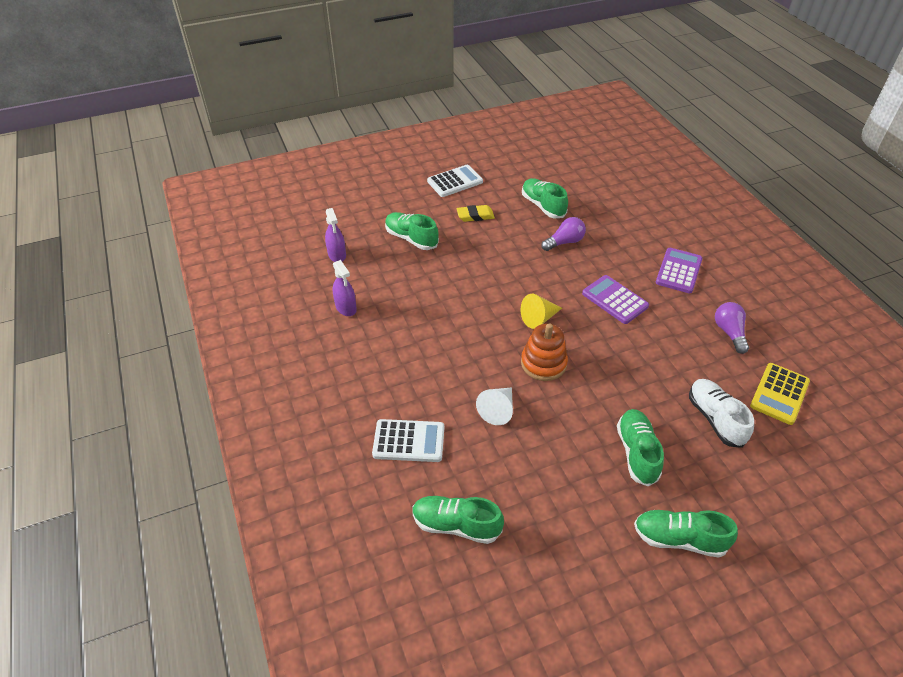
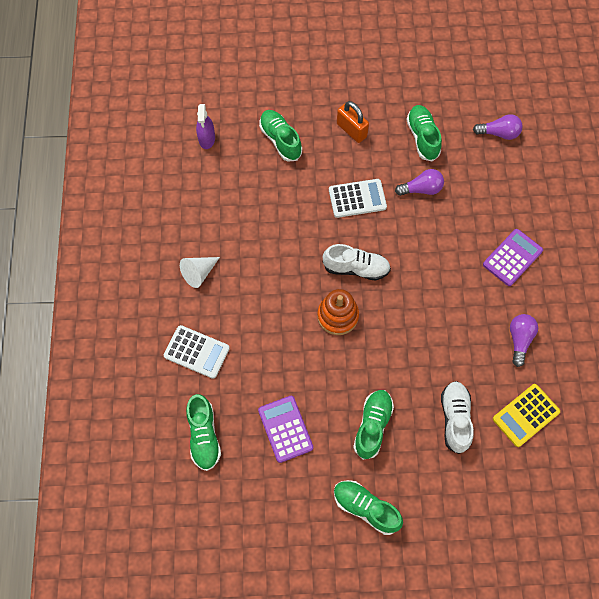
camera: 20 degrees right, 20 degrees up
purple spray bottle [332,260,357,316] -> none
green shoe [412,496,504,544] -> green shoe turned 135 degrees counterclockwise [186,394,221,471]
white calculator [427,165,483,197] -> white calculator moved to [329,179,387,218]
yellow eraser [457,205,495,222] -> orange padlock [337,101,369,143]
white cone [476,388,513,425] -> white cone moved to [180,257,220,288]
yellow cone [520,294,562,329] -> white shoe [323,244,391,281]
purple calculator [582,275,649,324] -> purple calculator moved to [258,396,313,463]
none -> purple light bulb [473,114,523,140]

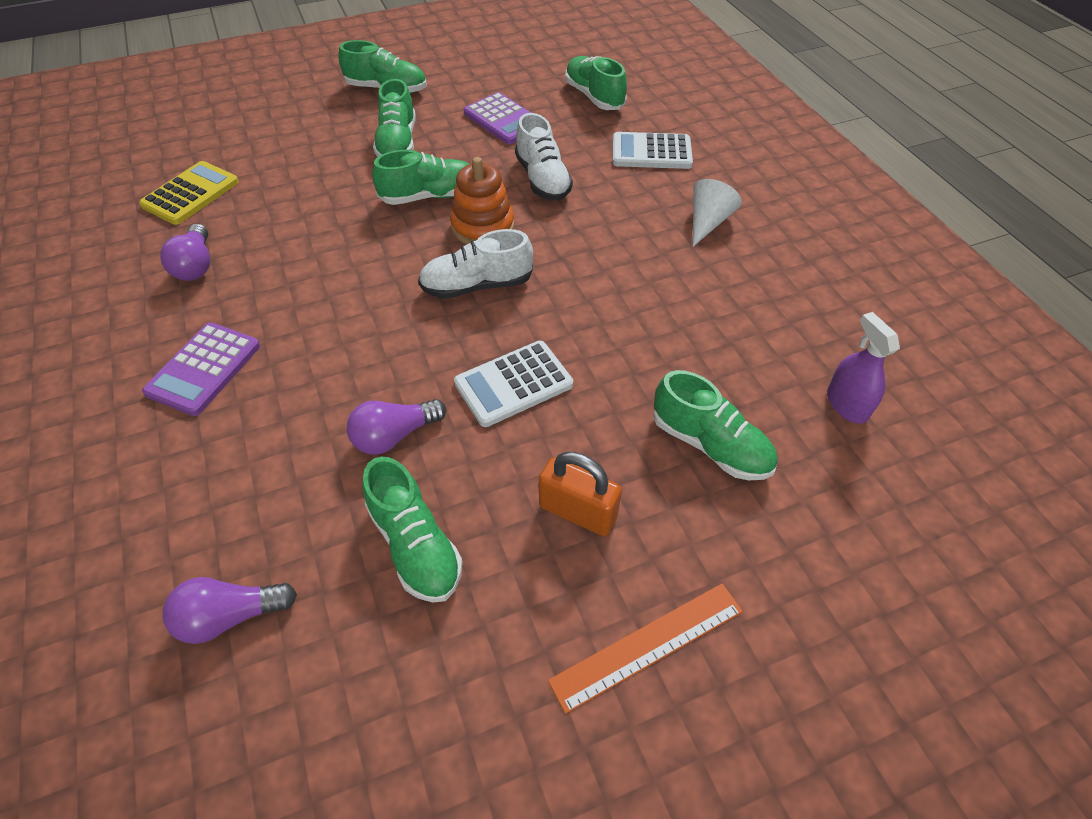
camera: 160 degrees right, 15 degrees down
white shoe [441,381,474,454] -> white shoe moved to [515,113,573,201]
none -> green shoe [372,150,469,205]
none -> orange ruler [548,583,743,714]

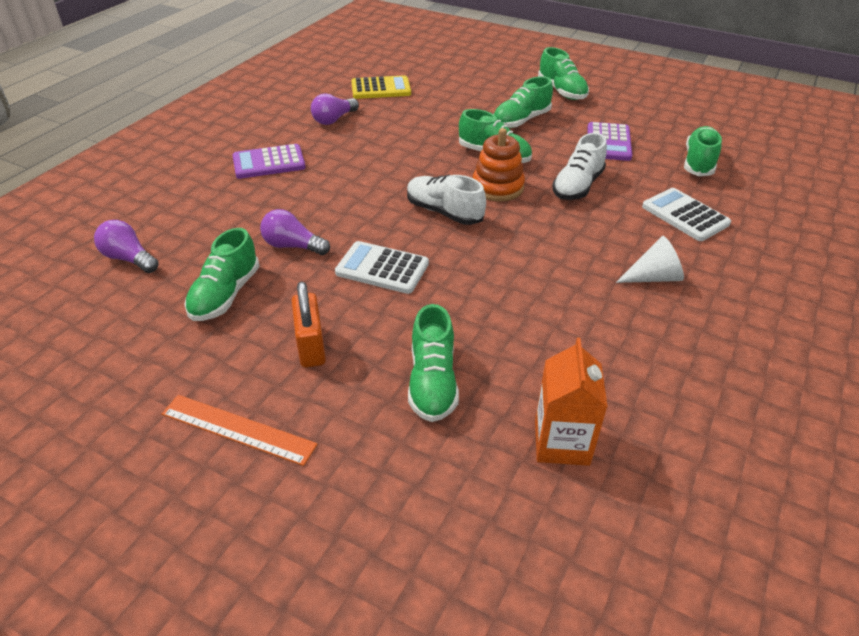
camera: 50 degrees right, 10 degrees down
purple spray bottle [827,312,900,424] -> orange carton [535,337,608,466]

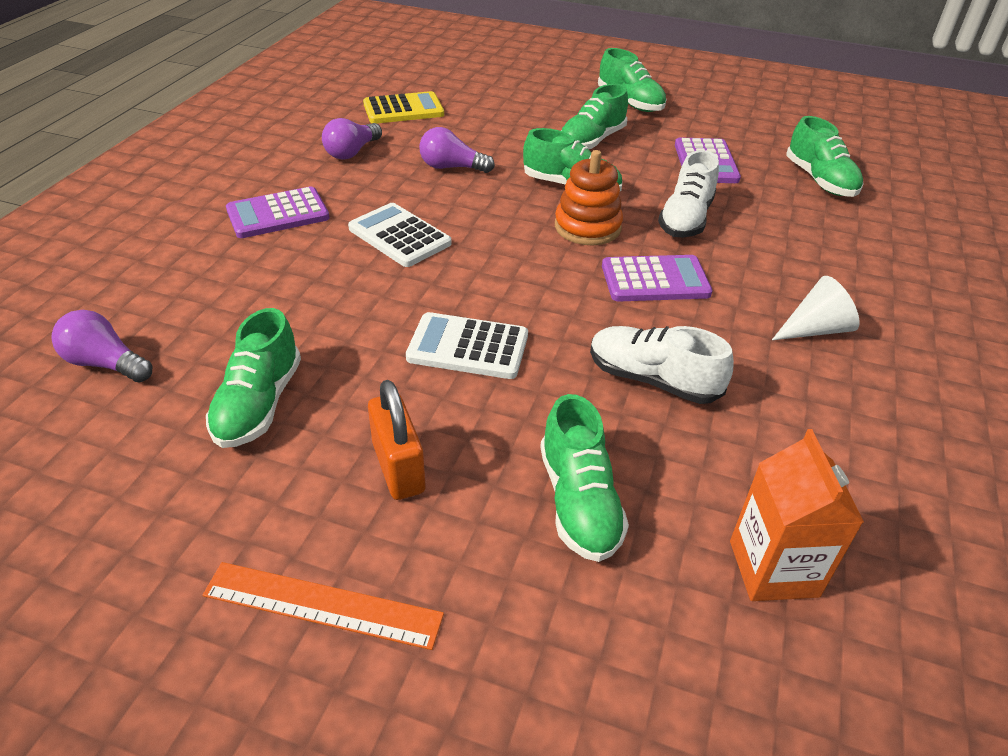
camera: 10 degrees left, 0 degrees up
purple light bulb [260,209,330,255] -> purple light bulb moved to [419,127,495,173]
white shoe [407,175,486,225] -> white shoe moved to [590,326,734,404]
white calculator [642,188,731,241] -> white calculator moved to [348,203,452,267]
green shoe [684,126,722,176] -> green shoe turned 150 degrees clockwise [786,116,863,197]
none -> purple calculator [602,255,713,302]

